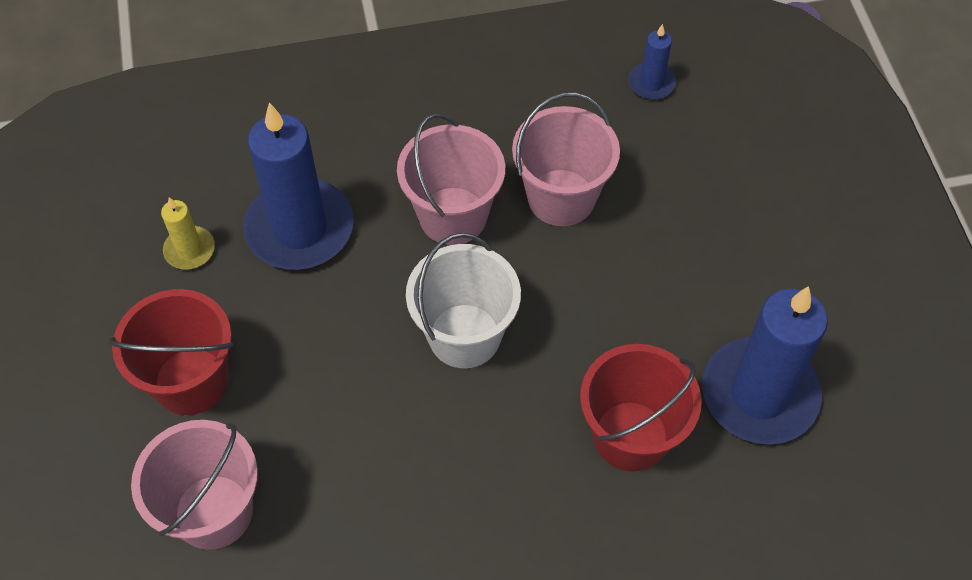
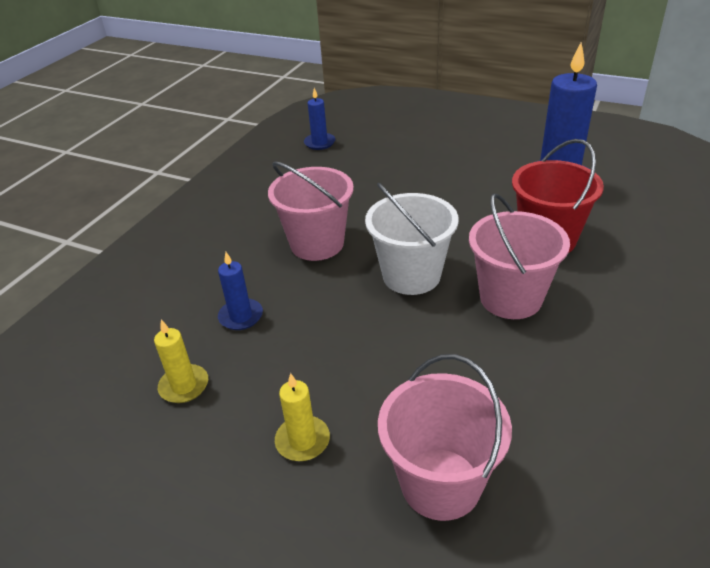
camera: 50 degrees left, 20 degrees down
red bucket [108,289,233,415] -> yellow candle [275,373,330,461]
blue candle [243,103,354,270] -> blue candle [218,252,263,330], size x0.47
pink bucket [512,92,620,226] -> pink bucket moved to [469,193,570,319]

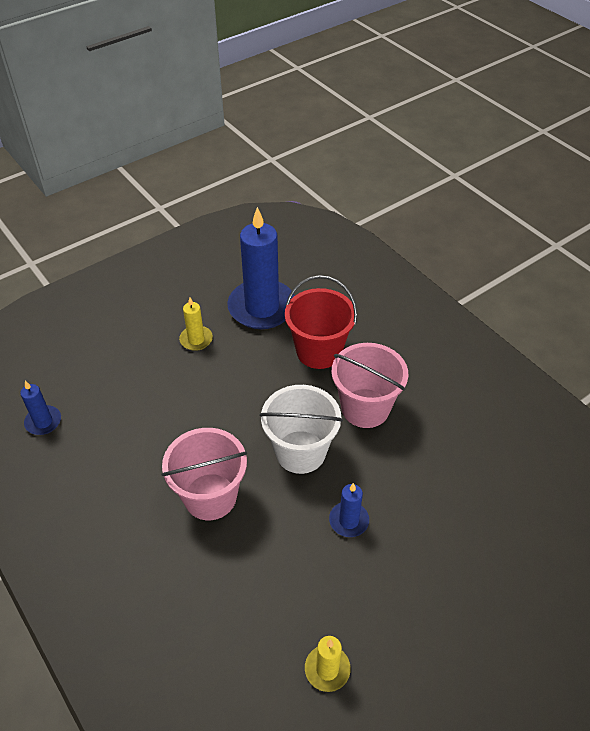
camera: 65 degrees left, 10 degrees up
blue candle [218,252,263,330] -> blue candle moved to [329,483,369,537]
yellow candle [275,373,330,461] -> yellow candle moved to [179,298,213,351]
pink bucket [378,354,512,521] -> none

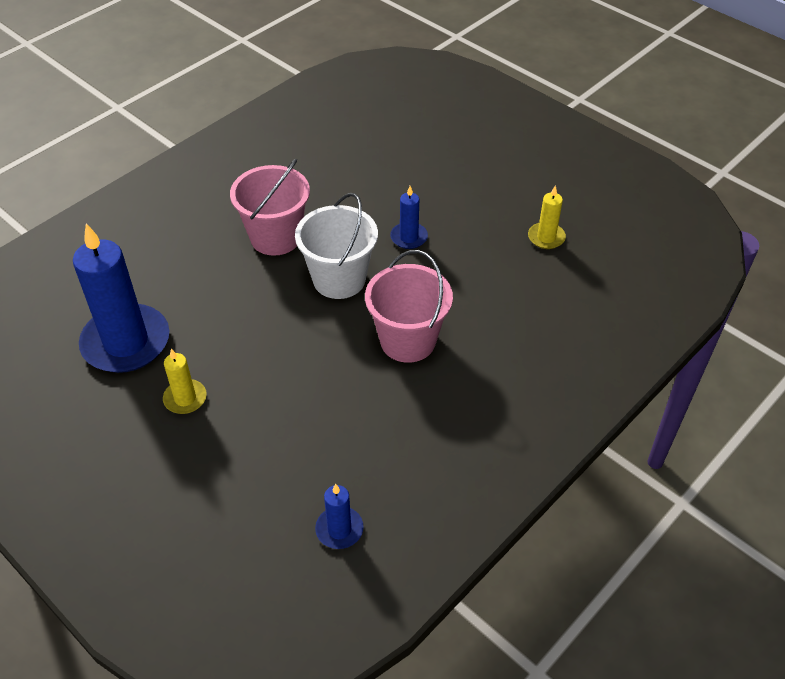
camera: 100 degrees left, 0 degrees up
red bucket [285,275,357,369] -> none

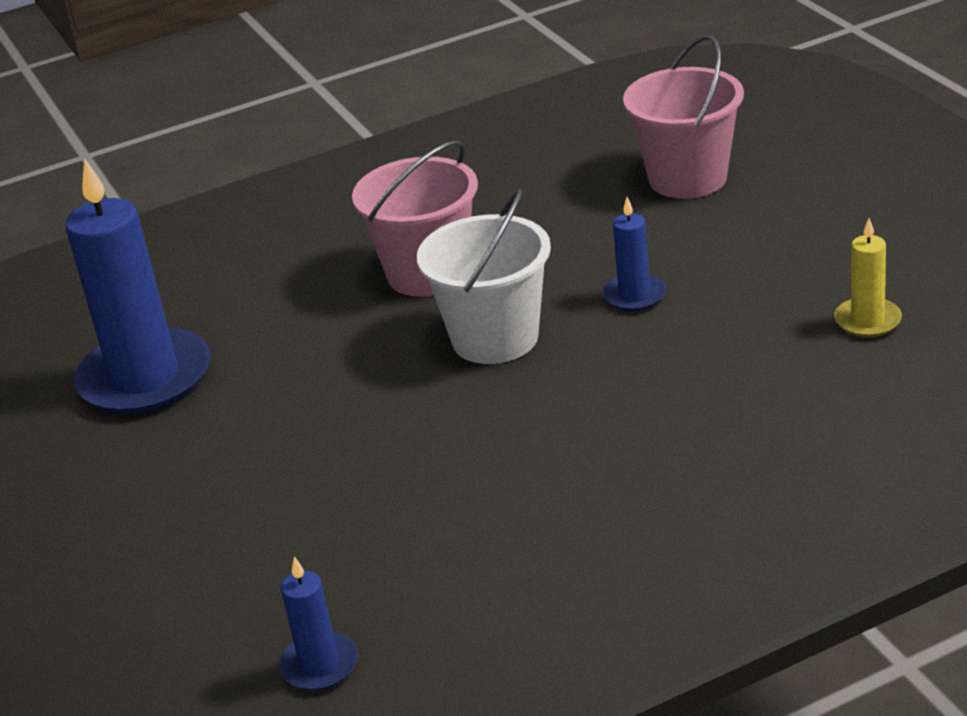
camera: 25 degrees right, 15 degrees down
yellow candle [163,349,207,414] -> none
pink bucket [365,250,453,363] -> pink bucket moved to [623,35,744,199]

